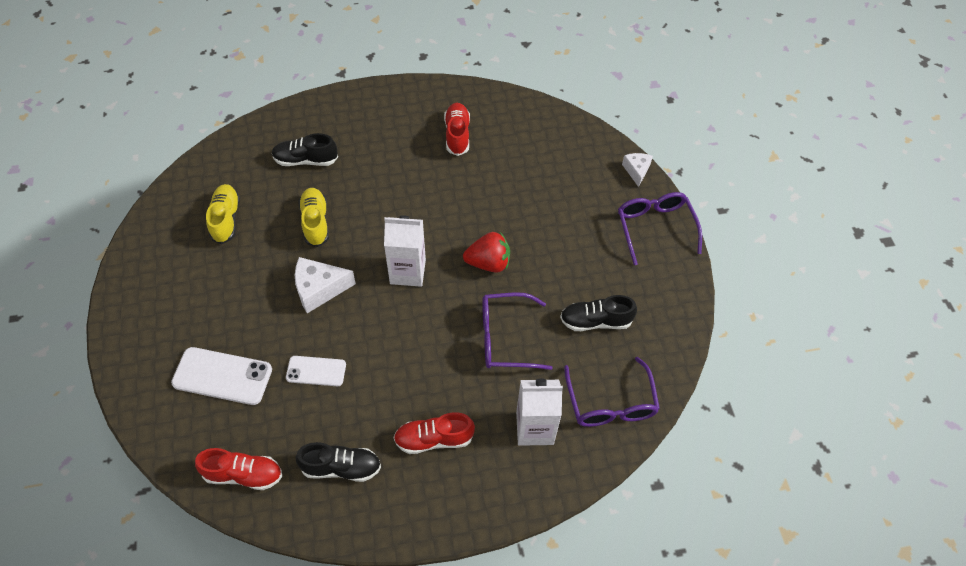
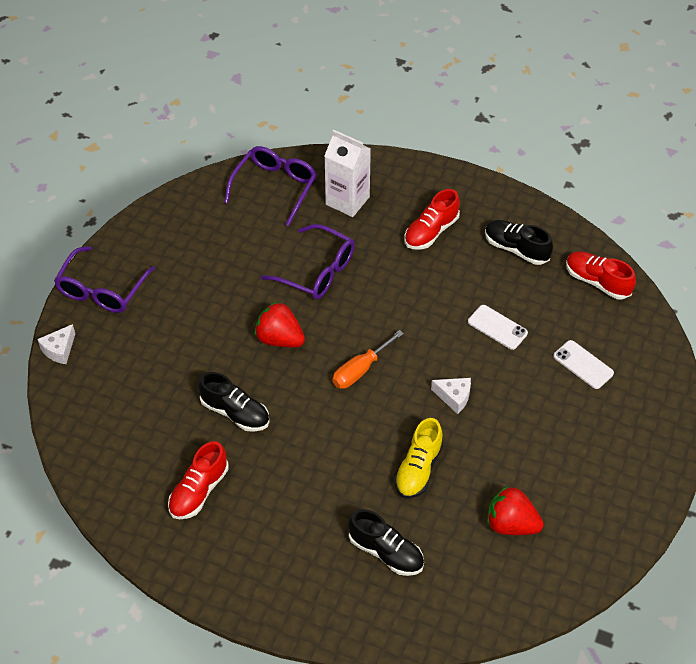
camera: 145 degrees left, 5 degrees down
white phone [171,347,272,405] -> white phone [553,340,614,389], size x0.62
yellow shoe [206,184,240,244] -> red strawberry [487,486,544,535]
white cheese [295,257,356,313] -> white cheese [431,378,471,414], size x0.62
white carton [384,216,426,287] -> orange screwdriver [332,330,404,389]
red shoe [393,412,475,454] -> red shoe turned 105 degrees clockwise [404,189,460,250]
black shoe [560,295,637,331] -> black shoe moved to [198,372,270,432]

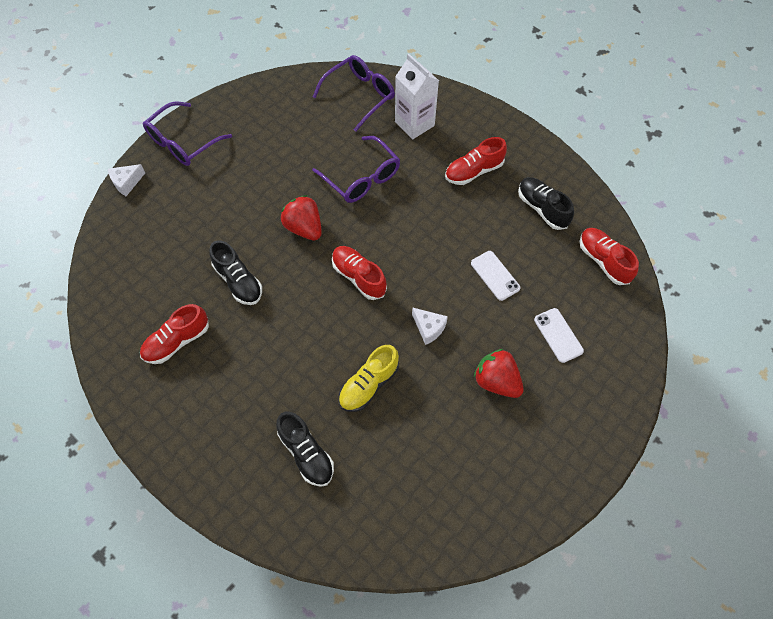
camera: 20 degrees right, 10 degrees up
orange screwdriver [332,330,404,389] -> red shoe [332,246,387,300]
red strawberry [487,486,544,535] -> red strawberry moved to [474,349,524,398]

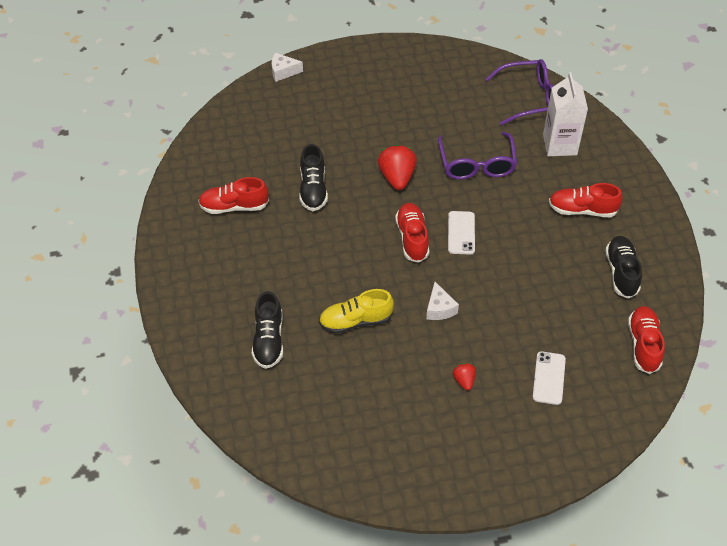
camera: 35 degrees right, 10 degrees down
purple glasses [143,101,232,166] -> none
white phone [471,251,520,301] -> white phone moved to [448,211,475,255]
red strawberry [474,349,524,398] -> red strawberry [453,363,476,390], size x0.53

